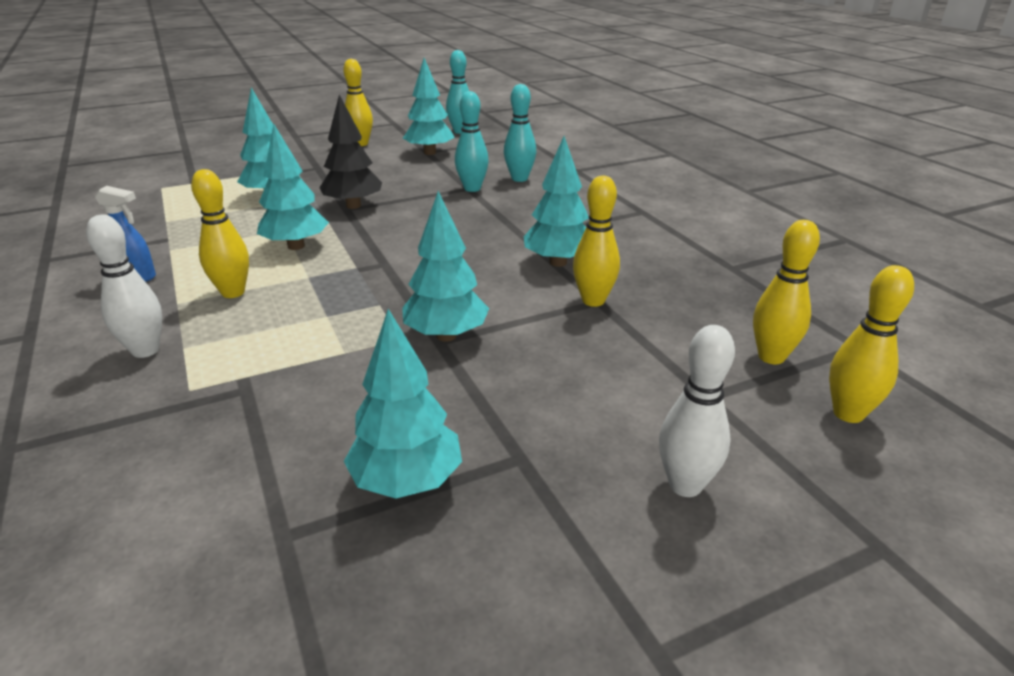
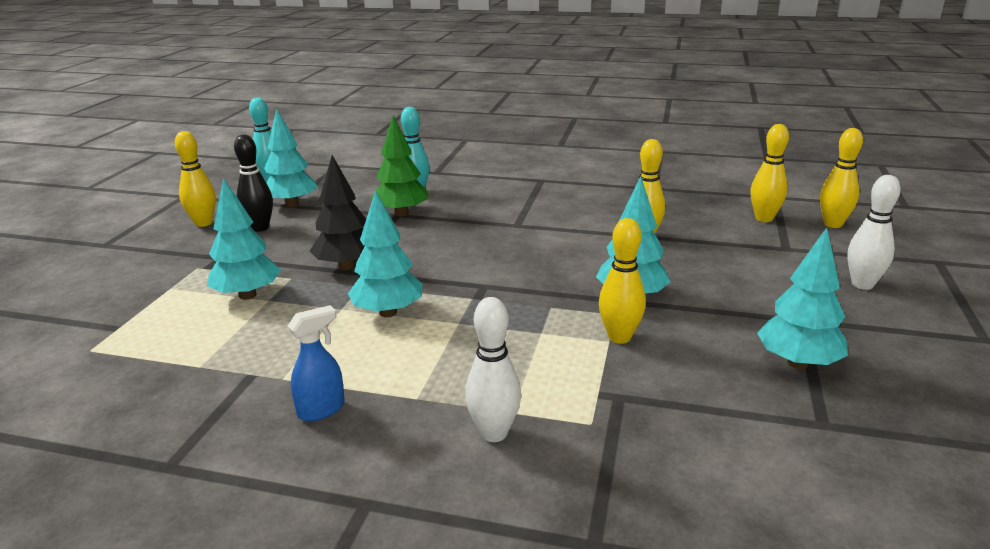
camera: 50 degrees left, 5 degrees down
yellow bowling pin [191,169,249,298] -> yellow bowling pin moved to [599,218,646,344]
turquoise bowling pin [455,91,489,192] -> green tree [371,115,428,217]
turquoise tree [524,136,589,267] -> none
none -> black bowling pin [234,134,273,232]

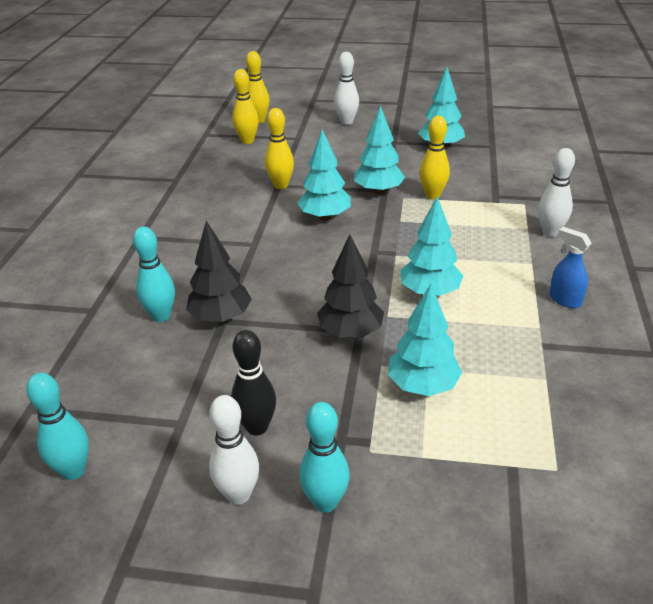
camera: 95 degrees left, 10 degrees up
yellow bowling pin [175,131,216,227] -> white bowling pin [209,395,259,505]
turquoise tree [264,109,318,207] -> turquoise tree moved to [297,129,351,221]
green tree [371,115,428,217] -> black tree [186,221,252,323]
none -> turquoise bowling pin [299,402,350,513]

